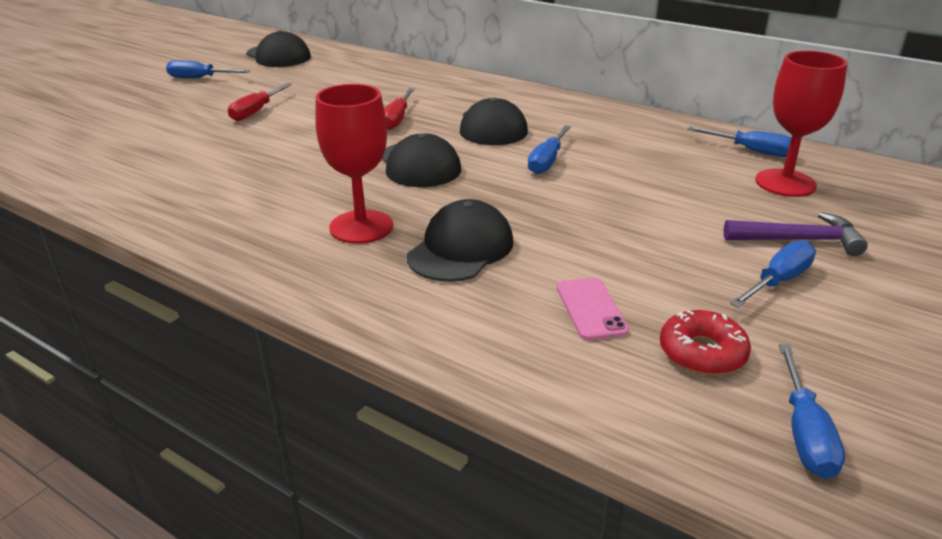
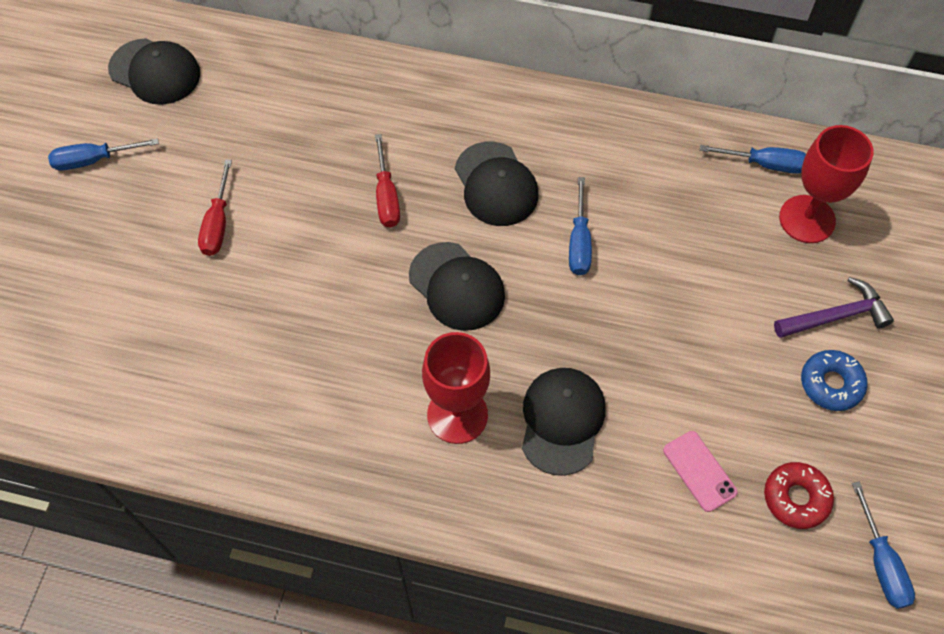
camera: 20 degrees left, 30 degrees up
blue screwdriver [730,240,816,308] -> blue donut [801,350,867,411]

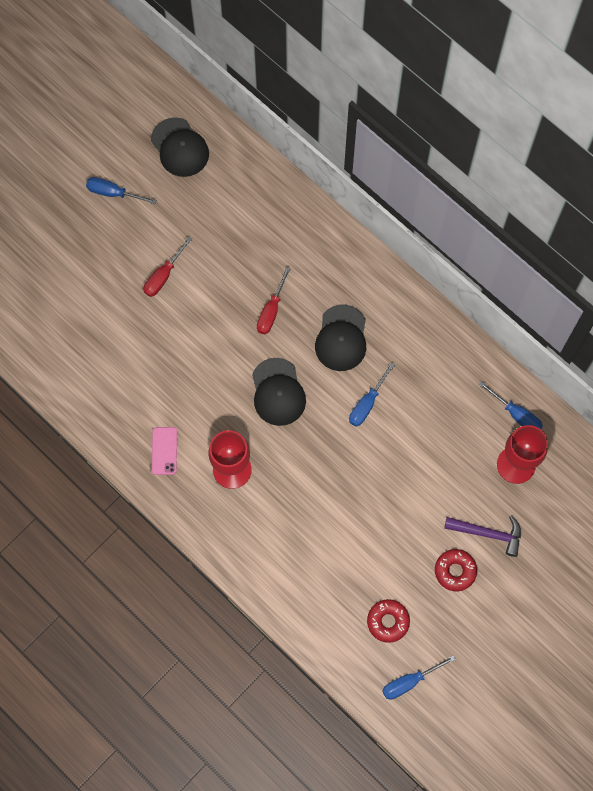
camera: 30 degrees right, 10 degrees up
black cap [522,368,606,476] -> none
pink phone [663,431,738,512] -> pink phone moved to [151,427,177,475]
blue donut [801,350,867,411] -> red donut [435,549,477,591]
blue screwdriver [852,482,915,609] -> blue screwdriver turned 45 degrees clockwise [382,655,456,699]

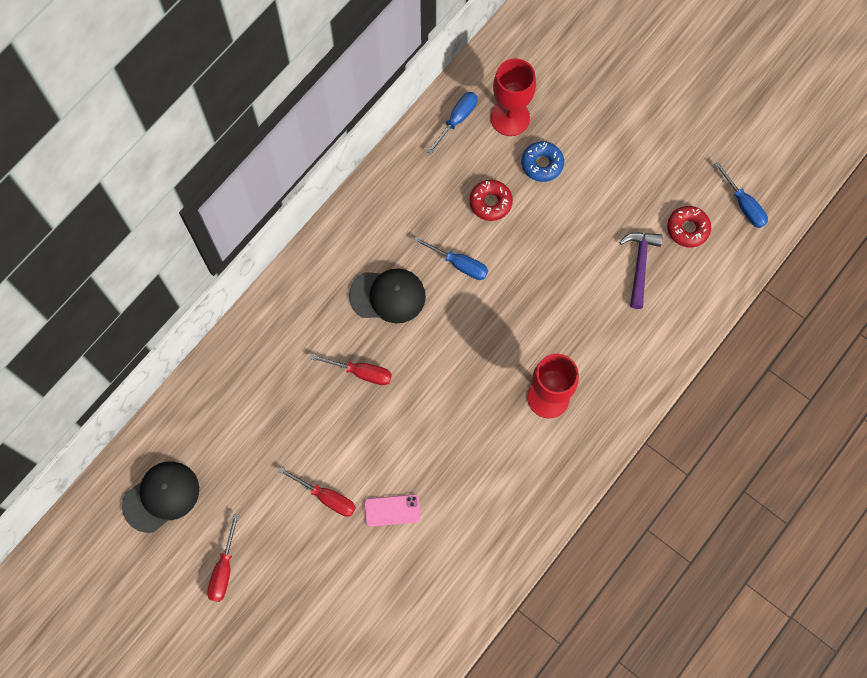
camera: 95 degrees left, 0 degrees up
blue screwdriver [86,177,157,204] -> red screwdriver [207,514,239,602]
pink phone [151,427,177,475] -> pink phone moved to [364,494,421,527]
black cap [252,358,306,426] -> none
red donut [435,549,477,591] -> red donut moved to [469,180,513,221]
purple hammer [444,515,521,557] -> purple hammer moved to [619,232,662,309]
none -> blue donut [521,141,564,182]

